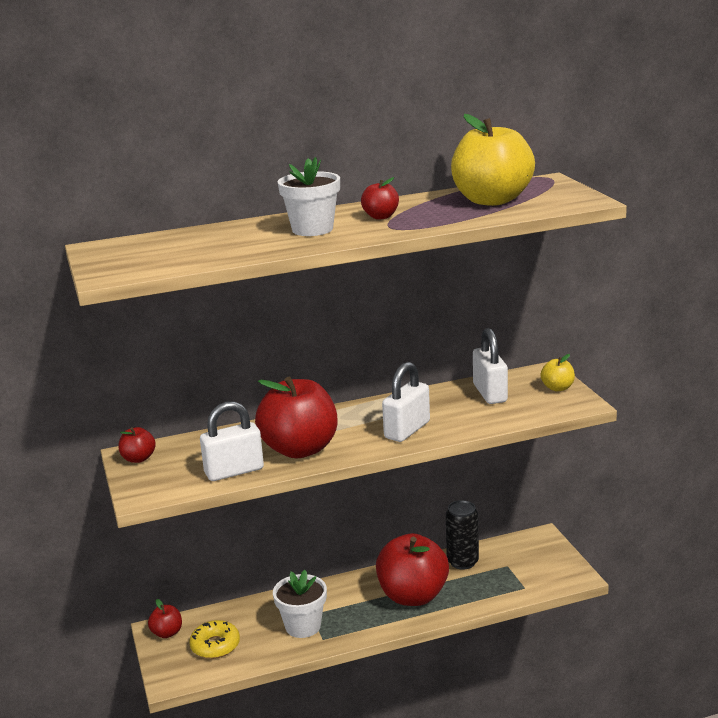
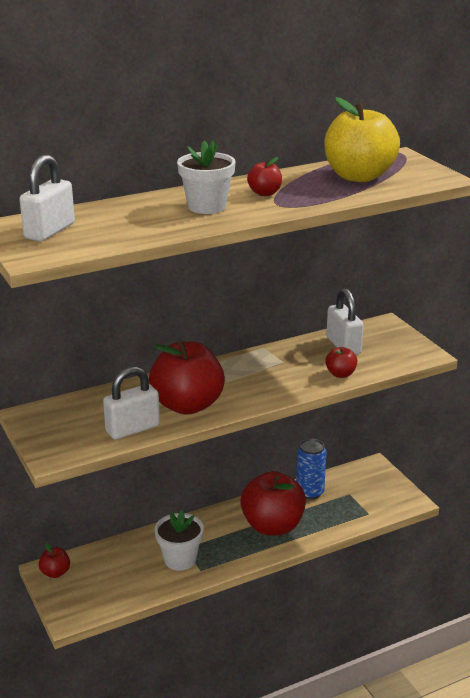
camera: 10 degrees left, 5 degrees up
red apple [118,427,156,463] -> red apple moved to [325,347,357,378]
yellow donut [189,620,240,659] -> none
white padlock [382,362,430,442] -> white padlock moved to [19,155,75,241]
black can [446,500,479,570] -> blue can [296,439,326,499]
yellow apple [541,354,575,391] -> none

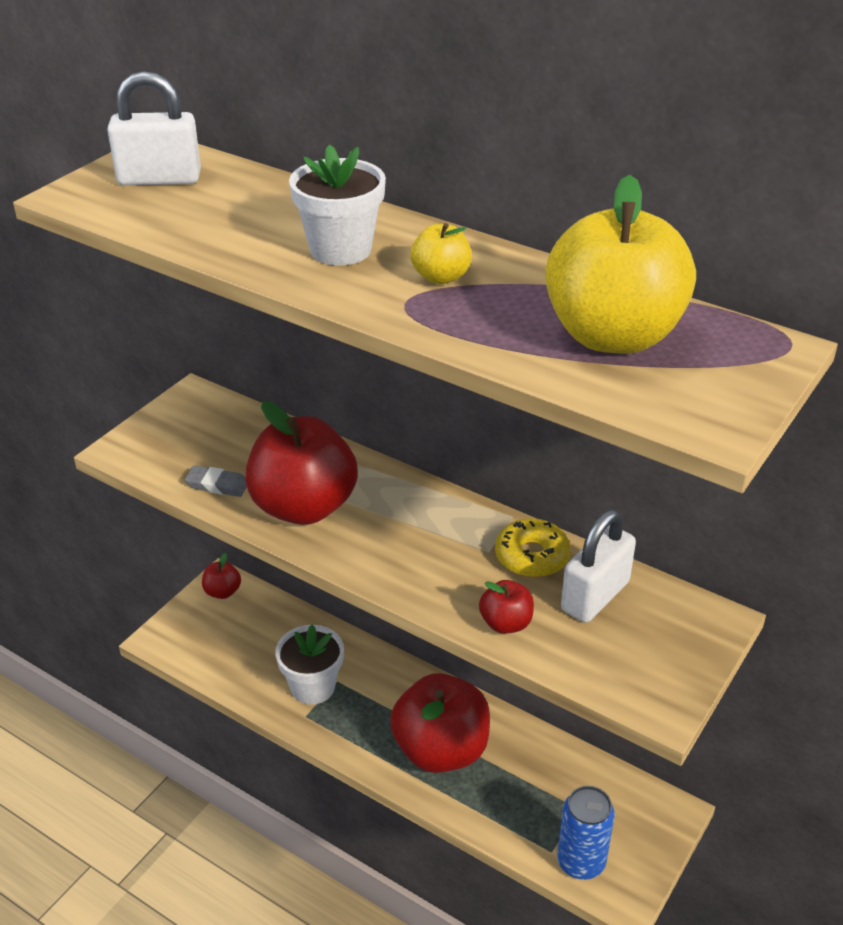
camera: 60 degrees right, 10 degrees up
white padlock [103,366,160,440] -> grey eraser [185,465,246,497]
red apple [247,157,282,196] -> yellow apple [410,223,472,284]
blue can [296,439,326,499] -> blue can moved to [557,786,615,880]
none -> yellow donut [495,518,571,577]

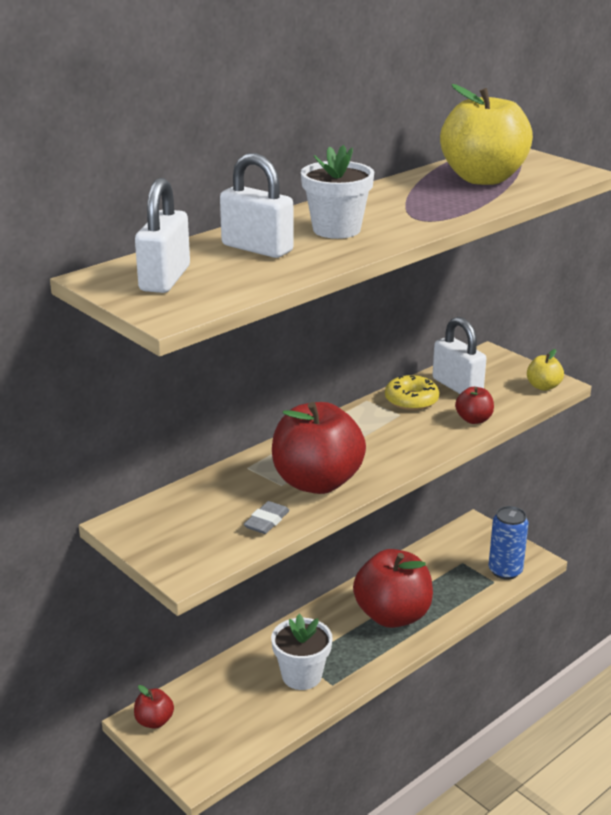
camera: 75 degrees left, 10 degrees down
yellow apple [410,223,472,284] -> yellow apple moved to [527,349,564,391]
none -> white padlock [220,153,294,258]

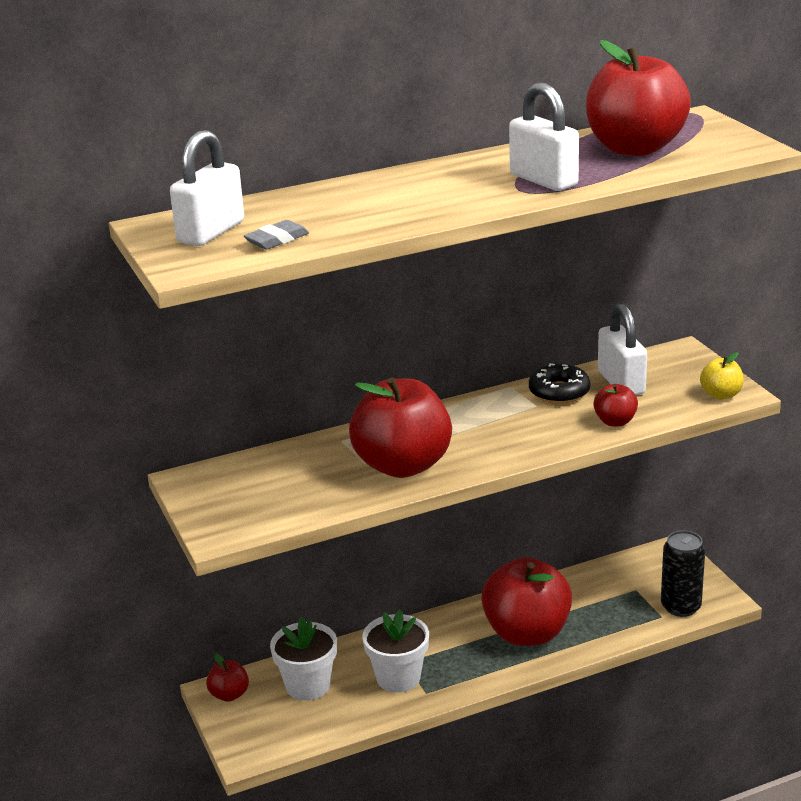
camera: 20 degrees right, 0 degrees up
white padlock [220,153,294,258] -> white padlock moved to [509,83,579,191]
grey eraser [243,501,290,534] -> grey eraser moved to [244,220,309,250]
white flower pot [301,145,374,239] -> white flower pot moved to [270,617,337,701]
yellow donut [385,375,439,410] -> black donut [529,363,591,404]
yellow apple [440,84,533,185] -> red apple [586,40,691,156]
blue can [489,506,528,580] -> black can [661,530,705,617]

